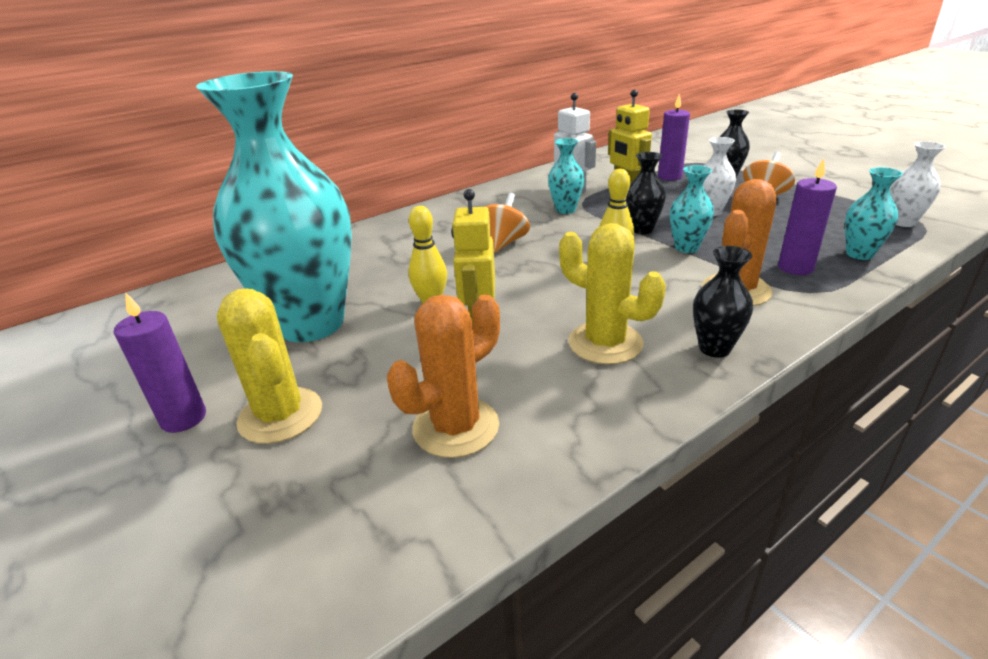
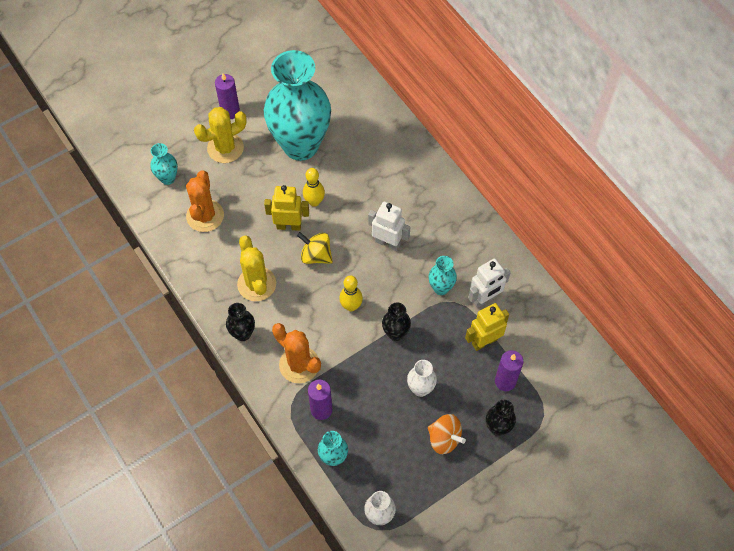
camera: 90 degrees right, 30 degrees up
orange cactus [387,294,500,458] -> orange cactus turned 45 degrees clockwise [186,170,224,232]
orange spinning top [485,192,530,253] -> white robot [368,202,410,251]
yellow cactus [559,223,666,365] -> yellow cactus turned 60 degrees counterclockwise [237,235,276,301]
turquoise vase [670,165,714,253] -> turquoise vase moved to [150,143,178,185]
none -> yellow spinning top [297,232,333,264]

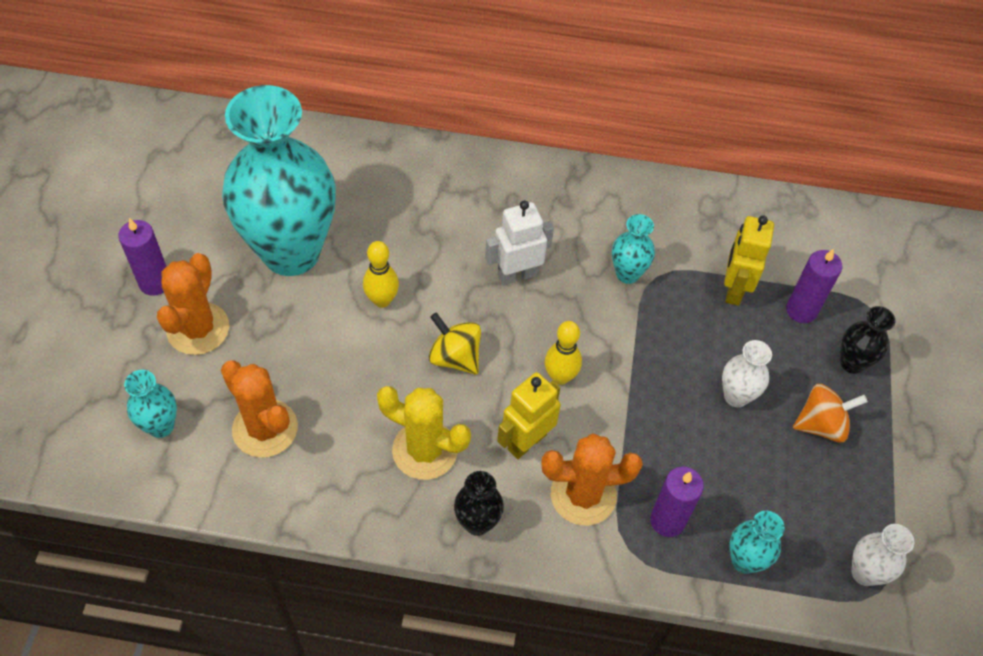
camera: 50 degrees left, 5 degrees down
yellow cactus [194,107,247,163] -> orange cactus [157,253,229,355]
yellow robot [264,185,309,231] -> yellow robot moved to [497,372,561,459]
yellow spinning top [297,232,333,264] -> yellow spinning top turned 60 degrees clockwise [429,312,481,375]
black vase [382,302,411,341] -> none
white robot [468,258,511,308] -> none

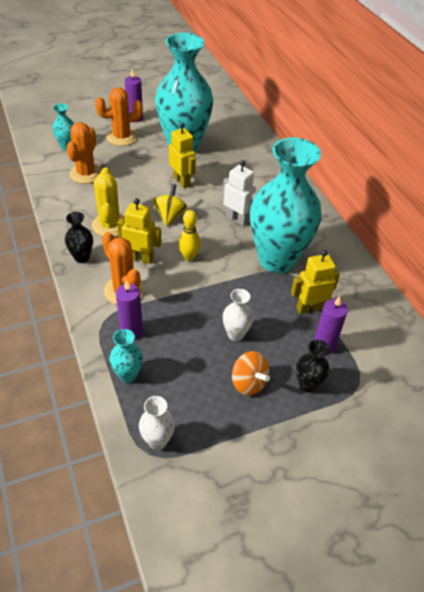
camera: 60 degrees right, 10 degrees down
yellow bowling pin [363,241,399,308] -> yellow robot [169,123,196,188]
turquoise vase [612,214,655,284] -> turquoise vase [250,138,321,273], size x2.48

